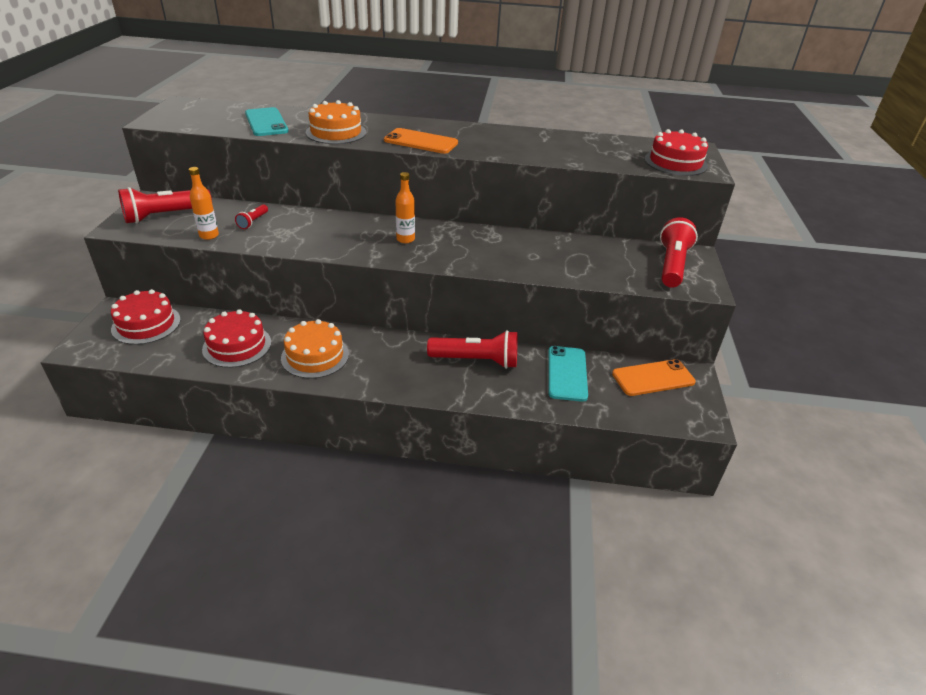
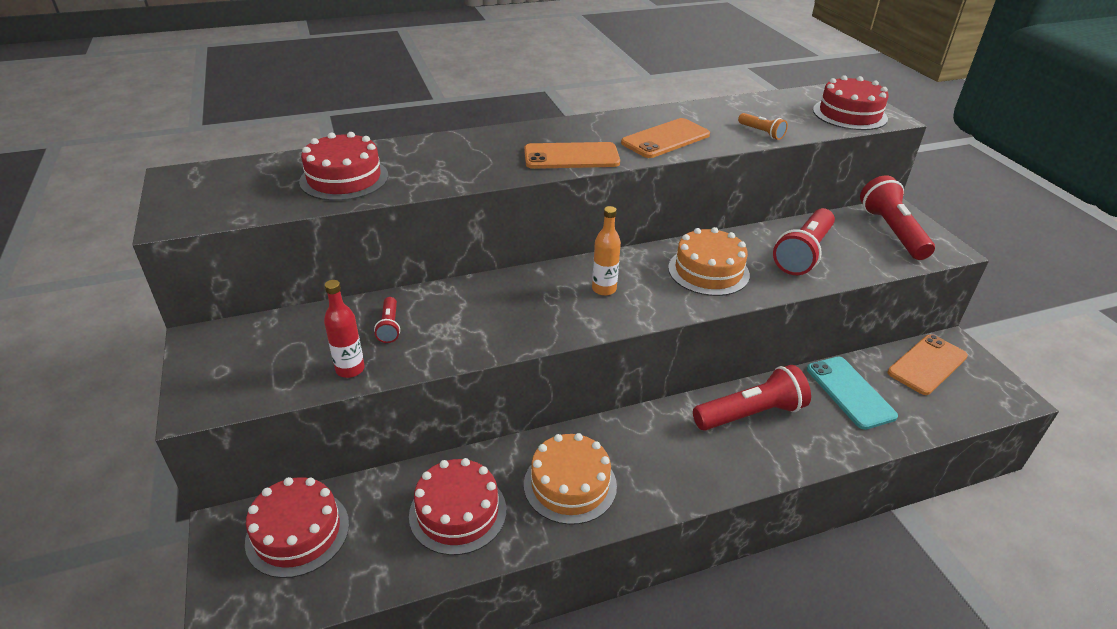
camera: 25 degrees left, 0 degrees up
red flashlight [118,187,212,224] -> red flashlight moved to [773,208,835,275]
orange bottle [189,167,219,240] -> red bottle [324,280,365,378]
turquoise phone [245,107,289,136] -> red cake [299,132,388,201]
orange cake [306,100,366,144] -> orange cake moved to [668,227,750,296]
none -> orange phone [621,118,710,158]
none -> orange flashlight [738,113,788,140]

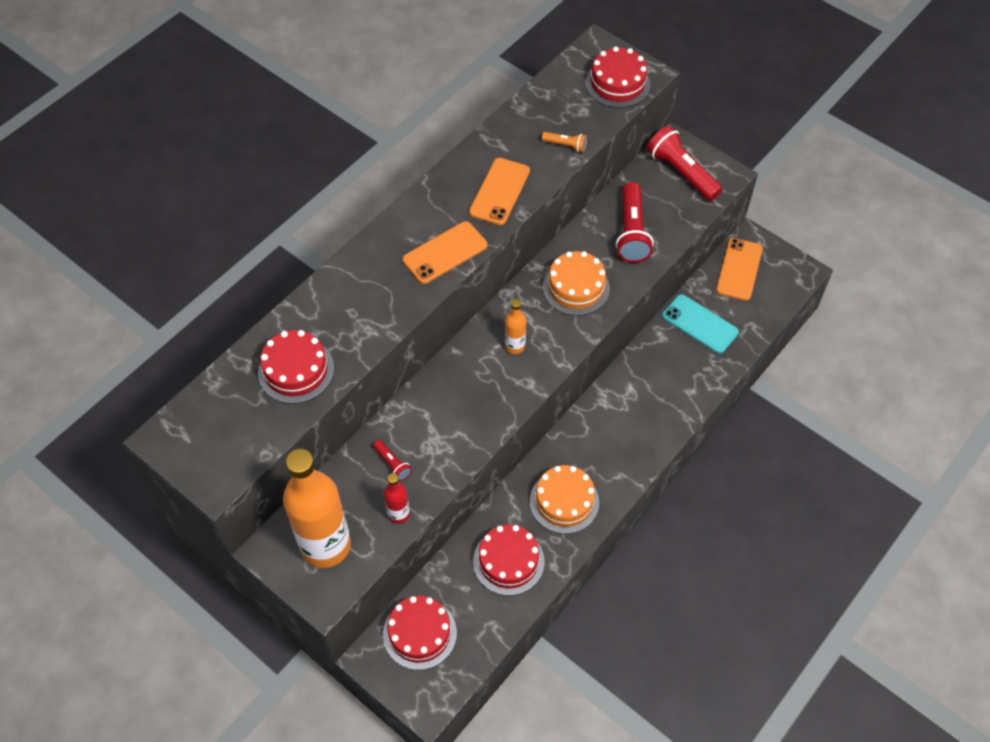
camera: 30 degrees left, 20 degrees up
red flashlight [693,365,811,431] -> none
none -> orange bottle [283,449,351,568]

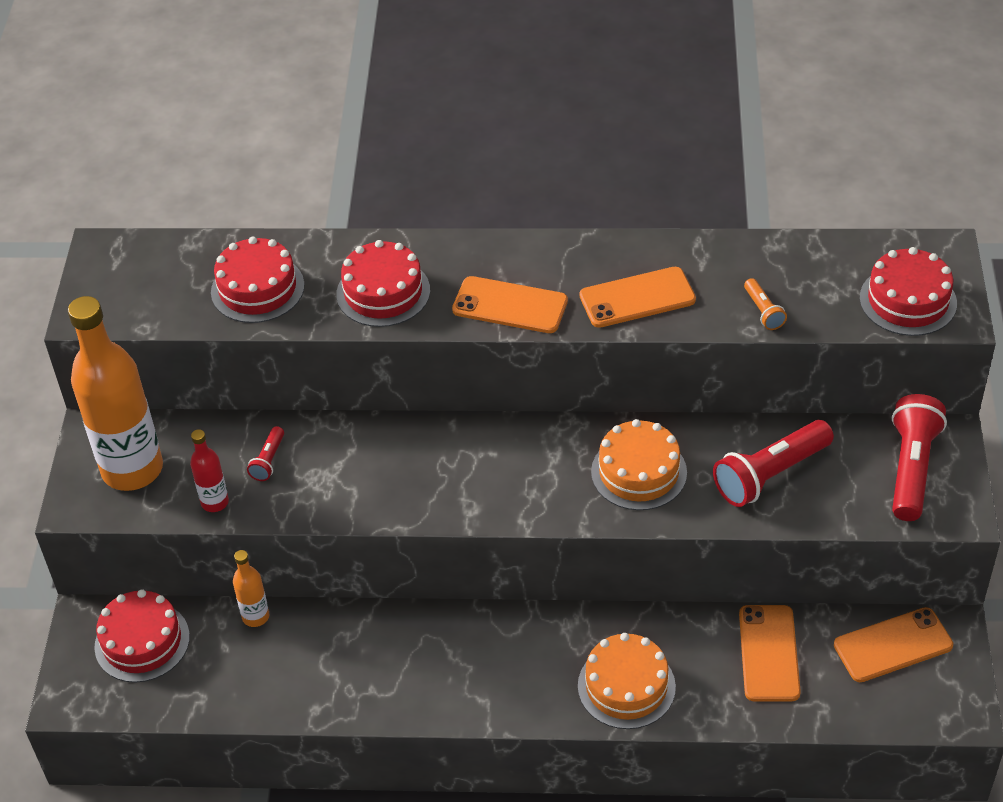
camera: 55 degrees right, 10 degrees down
red cake [473,524,544,596] -> red cake moved to [336,240,430,327]
orange bottle [505,299,526,354] -> orange bottle moved to [233,550,269,627]
orange cake [530,465,599,534] -> orange cake moved to [578,633,676,729]
turquoise phone [662,294,739,354] -> orange phone [739,605,801,701]

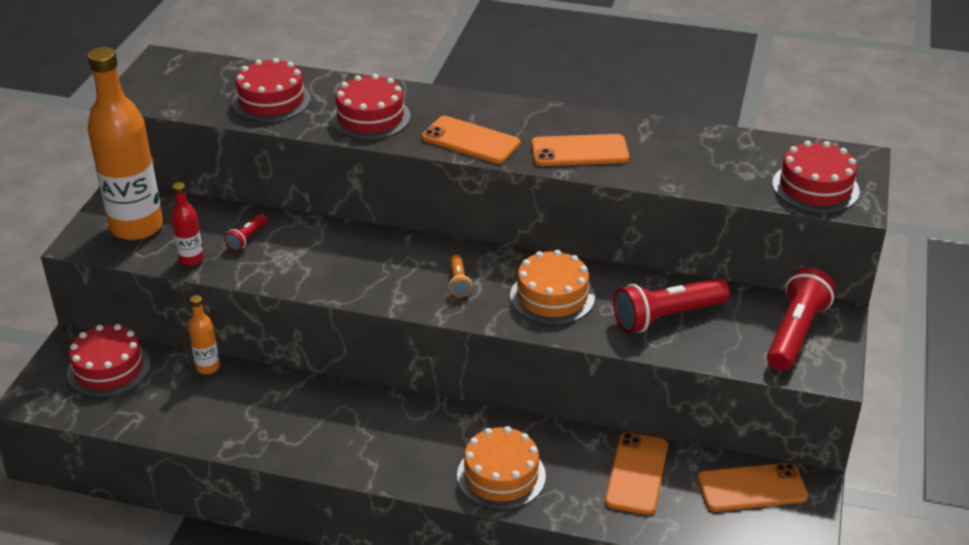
camera: 10 degrees right, 10 degrees down
orange flashlight [744,278,787,330] -> orange flashlight moved to [449,255,472,297]

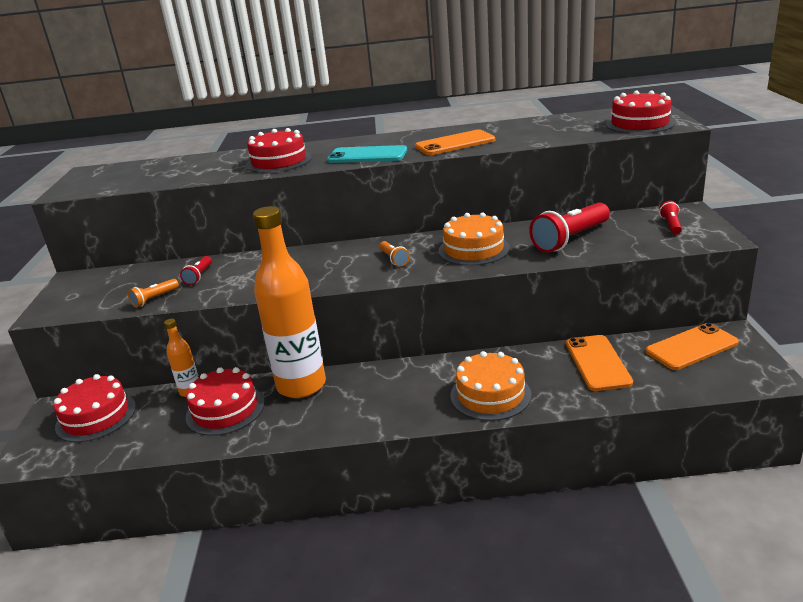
camera: 15 degrees left, 10 degrees down
orange bottle [88,47,163,240] -> orange bottle moved to [253,206,326,398]
red bottle [171,182,204,266] -> orange flashlight [128,279,179,308]
red cake [232,58,311,122] -> red cake moved to [186,367,264,436]
orange phone [422,116,521,164] -> turquoise phone [327,145,407,163]
red flashlight [767,267,835,371] -> red flashlight [659,201,682,235], size x0.49

